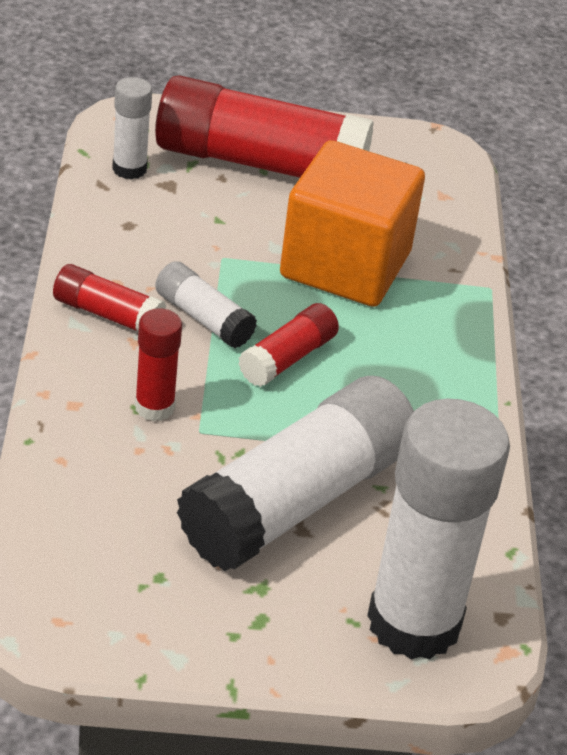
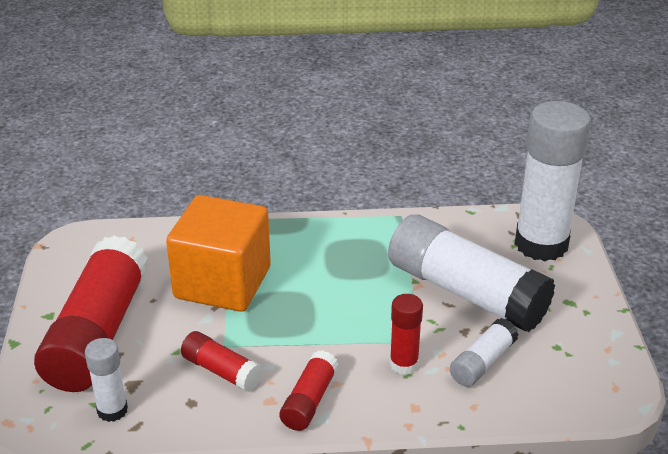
camera: 90 degrees left, 5 degrees down
white glue stick [155,261,257,348] -> white glue stick moved to [450,318,519,387]
red glue stick [238,303,339,387] -> red glue stick moved to [181,331,263,392]

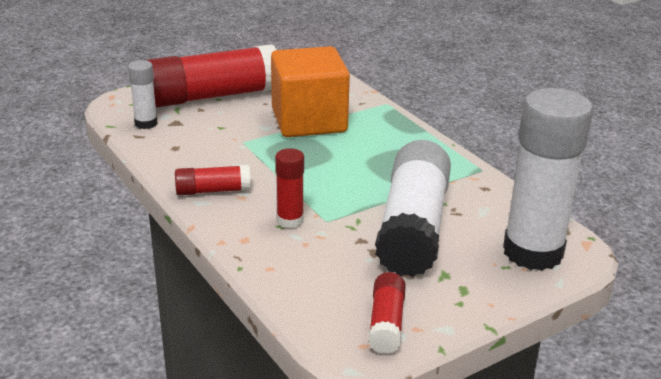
camera: 60 degrees right, 5 degrees down
red glue stick [181,331,263,392] -> red glue stick moved to [368,272,406,354]
white glue stick [450,318,519,387] -> none

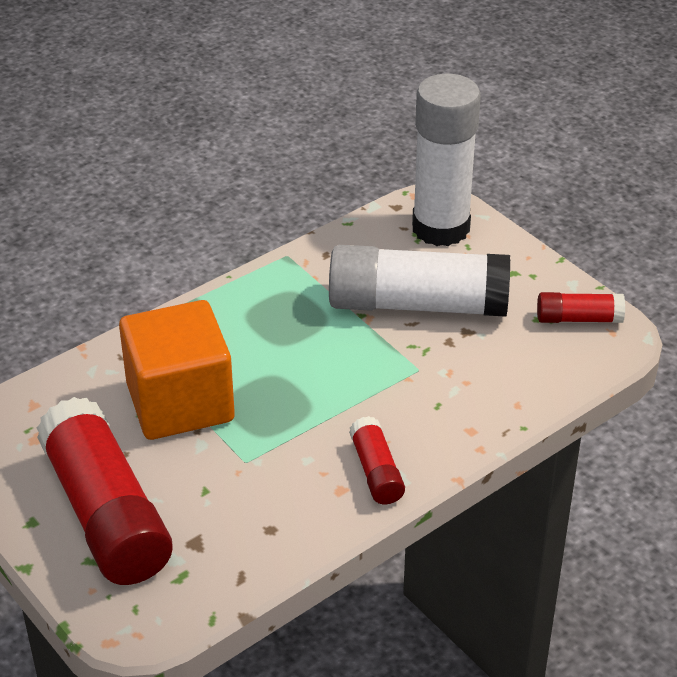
camera: 95 degrees left, 10 degrees up
white glue stick [128,60,158,129] -> none
red glue stick [275,148,304,228] -> none

